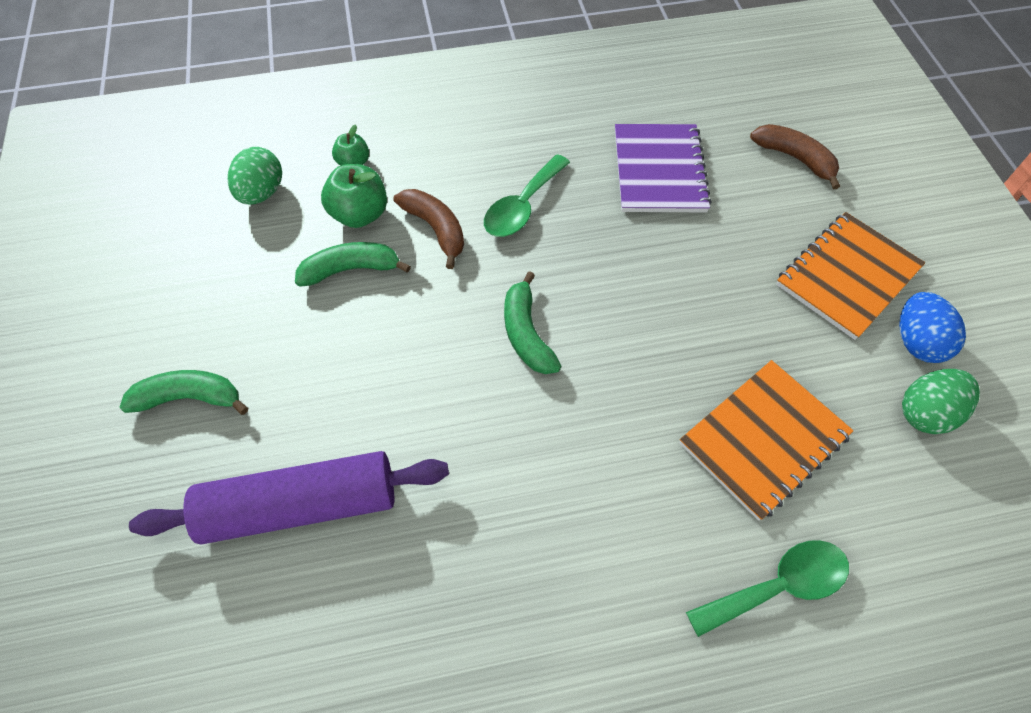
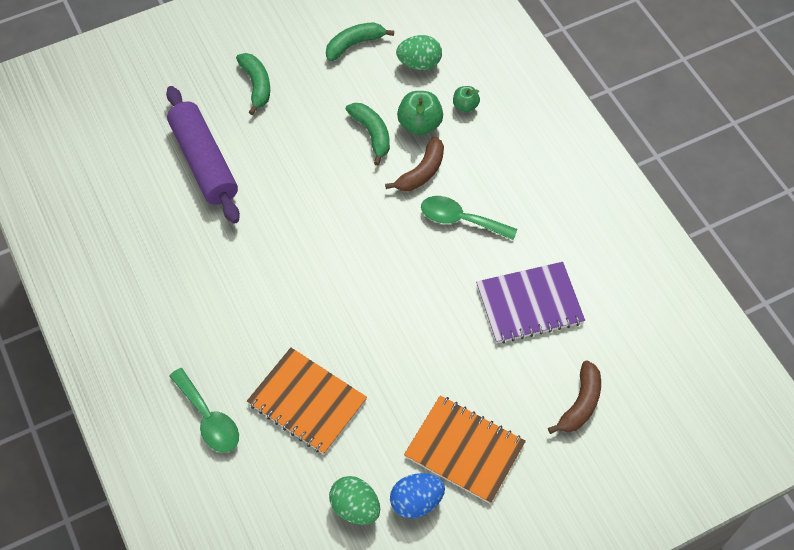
camera: 75 degrees right, 0 degrees up
green banana [504,271,561,374] -> green banana moved to [326,22,394,61]

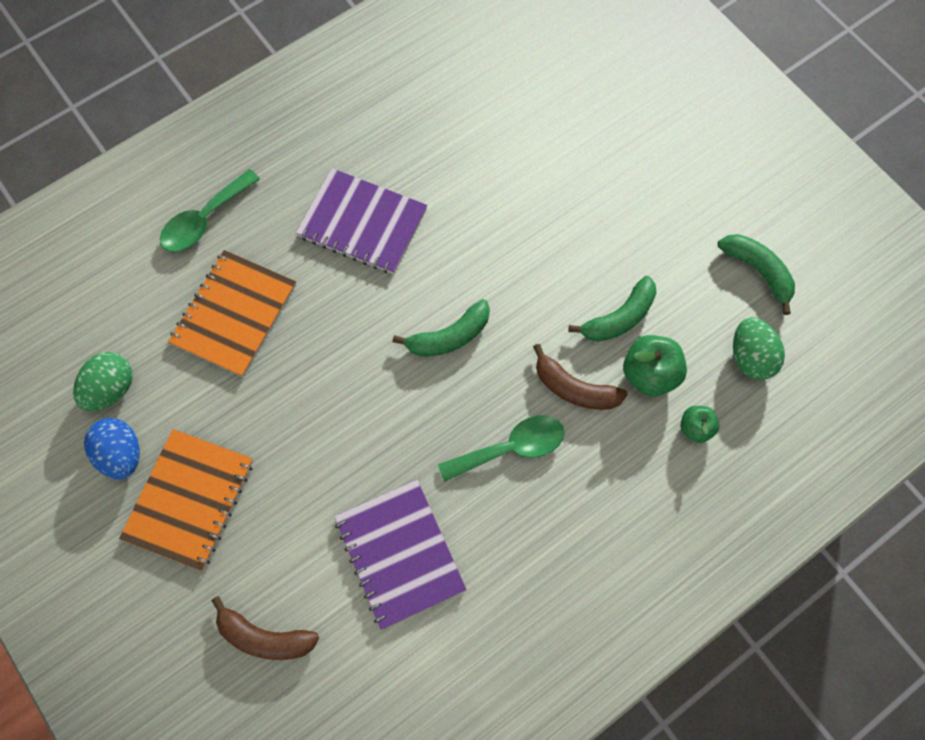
camera: 80 degrees right, 10 degrees up
purple rolling pin [166,86,240,224] -> none
green banana [236,53,270,115] -> green banana moved to [393,299,490,357]
green spoon [421,196,517,240] -> green spoon turned 60 degrees clockwise [438,415,565,482]
none -> purple notebook [296,168,427,274]

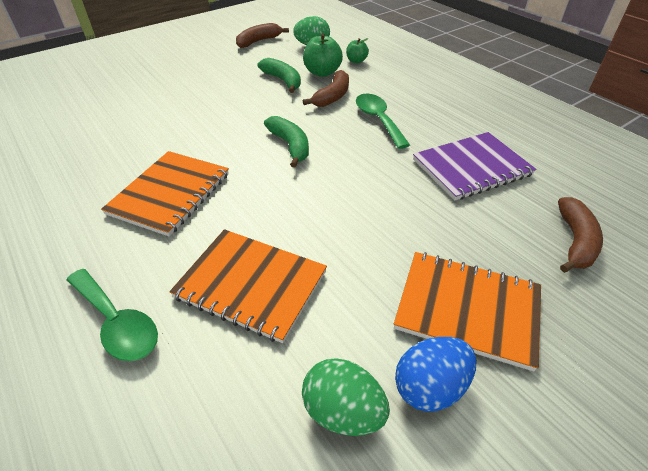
camera: 90 degrees left, 25 degrees down
purple notebook [296,168,427,274] -> orange notebook [101,151,229,237]
green banana [717,234,795,315] -> brown banana [236,23,289,48]

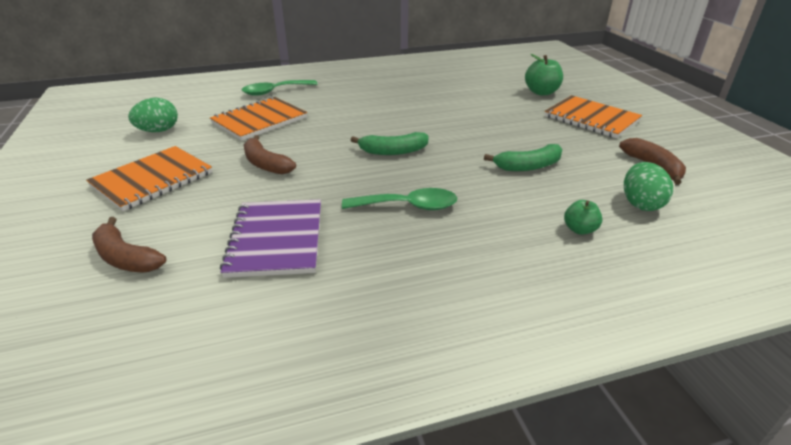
camera: 110 degrees right, 10 degrees down
orange notebook [101,151,229,237] -> orange notebook moved to [544,95,642,138]
green apple [303,33,343,77] -> green apple moved to [525,54,563,95]
brown banana [303,70,349,107] -> brown banana moved to [244,135,296,174]
blue egg [395,337,477,412] -> none

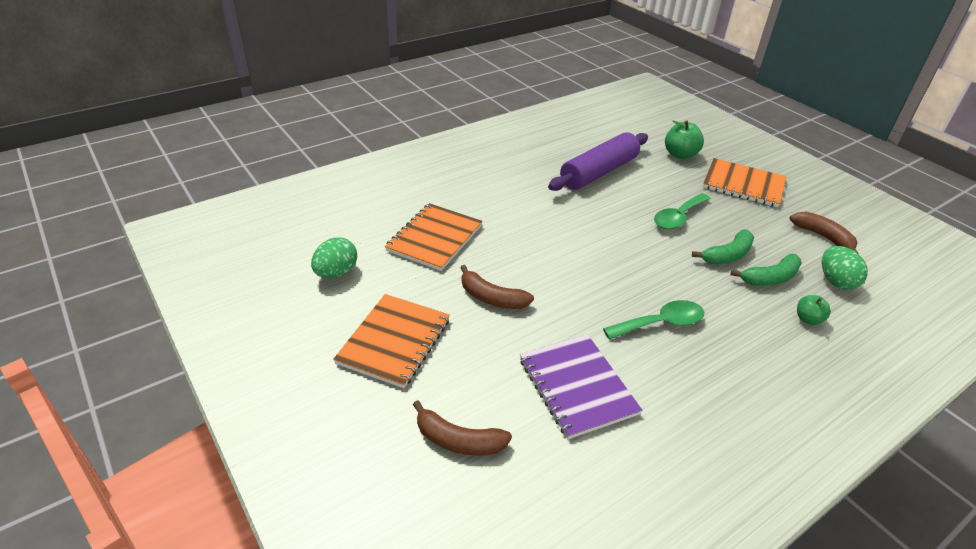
camera: 20 degrees left, 5 degrees up
green spoon [242,80,318,96] -> green spoon moved to [654,193,711,229]
green banana [351,132,429,155] -> green banana moved to [731,254,802,286]
none -> purple rolling pin [548,132,648,191]

